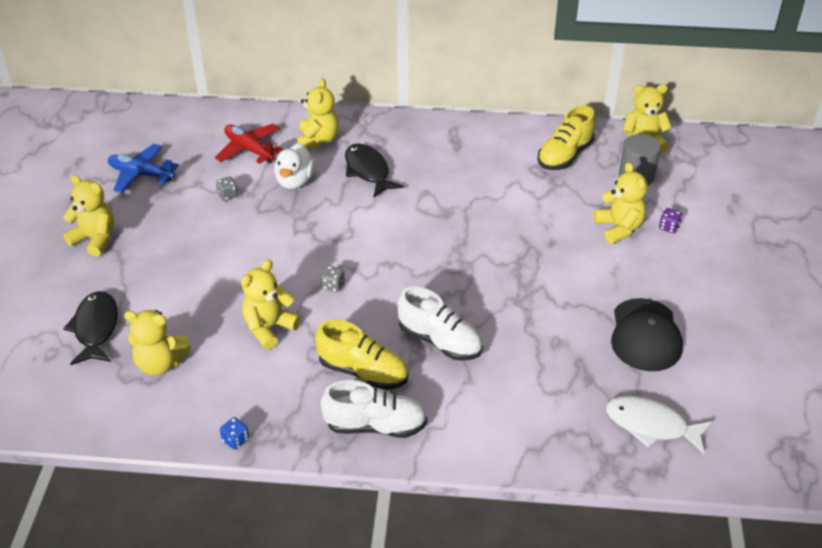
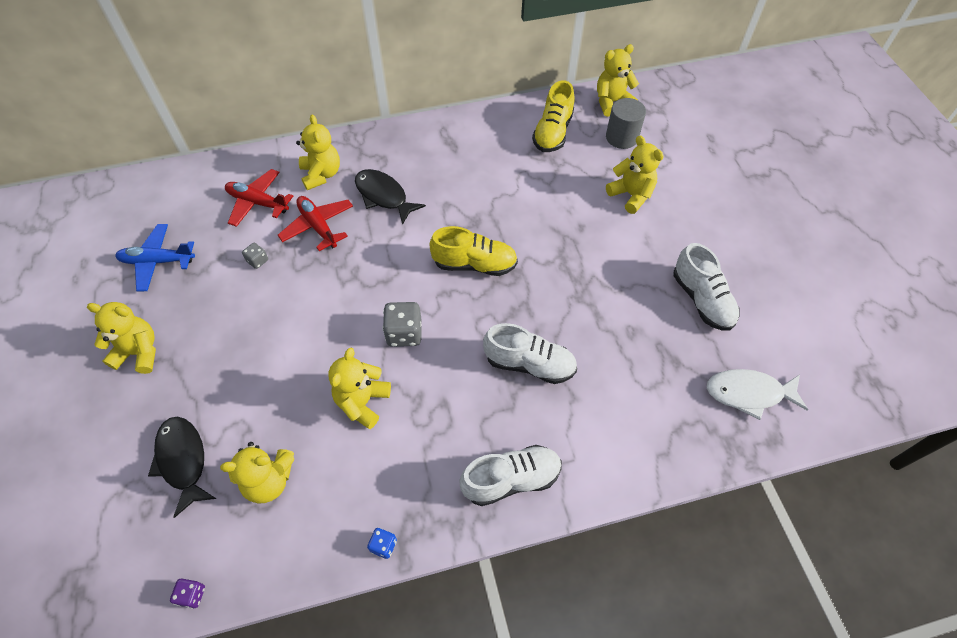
camera: 20 degrees left, 15 degrees up
white duck [274,143,315,189] -> red plane [278,196,353,251]
yellow shoe [315,319,408,390] -> yellow shoe moved to [429,226,518,276]
grey dice [321,266,345,292] -> grey dice [383,302,422,347], size x1.85
black cap [611,298,683,371] -> white shoe [673,243,740,331]
purple dice [659,208,682,233] -> purple dice moved to [170,579,205,609]

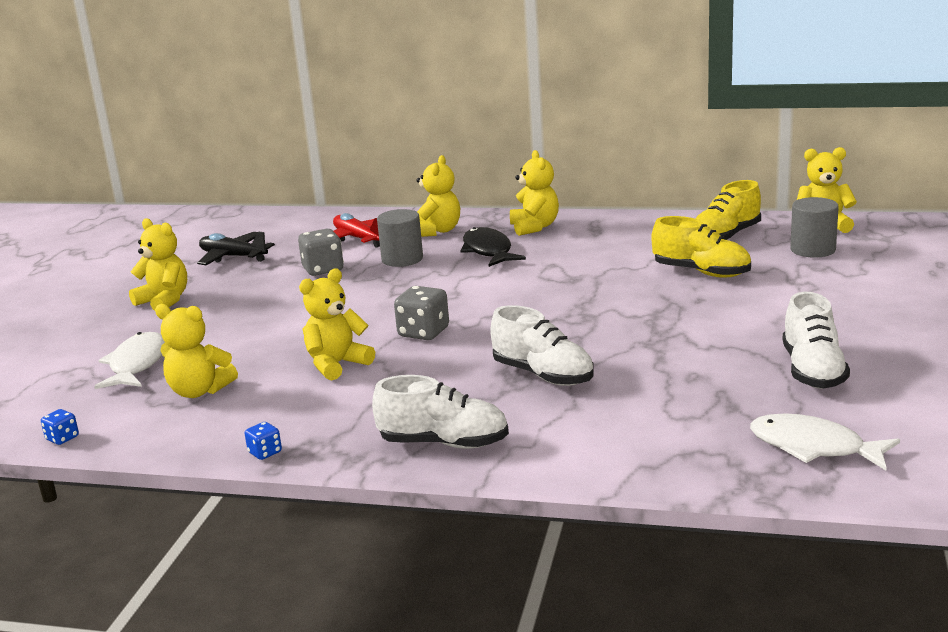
camera: 30 degrees right, 35 degrees down
blue plane [115,224,195,291] -> black plane [197,232,275,265]
black fish [148,416,216,518] -> white fish [94,332,165,389]
purple dice [170,579,205,609] -> blue dice [41,409,79,445]
grey dice [242,243,268,269] -> grey dice [298,229,344,276], size x1.85
red plane [278,196,353,251] -> grey cylinder [377,209,423,267]
yellow shoe [429,226,518,276] -> yellow shoe moved to [651,216,751,278]
yellow teddy bear [606,136,664,214] -> yellow teddy bear moved to [510,150,559,236]

